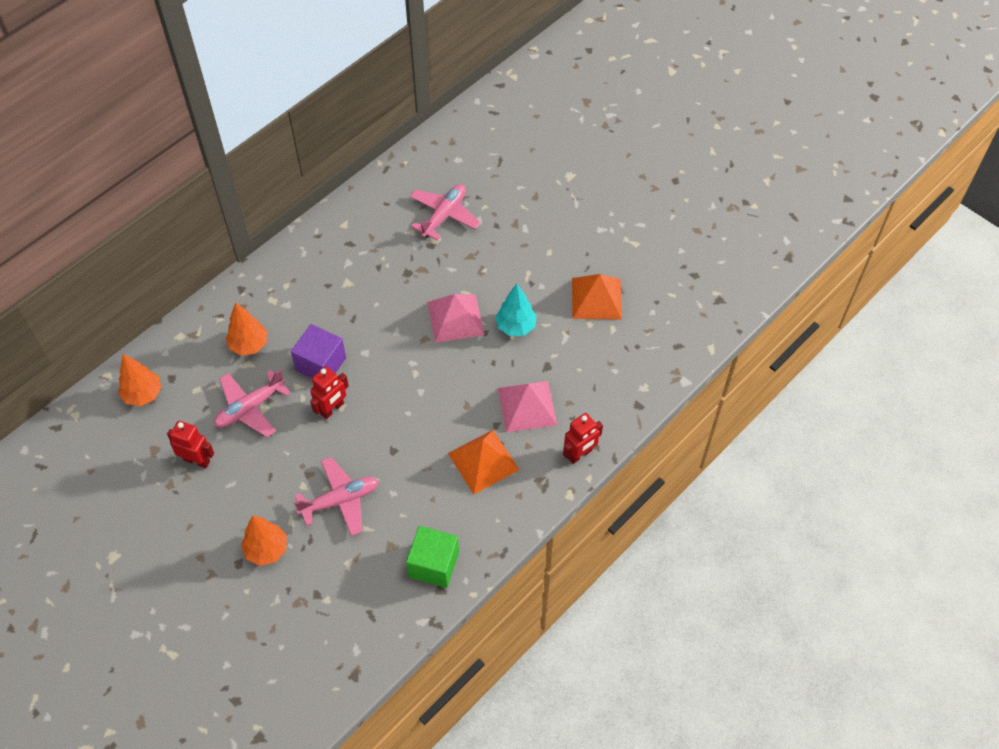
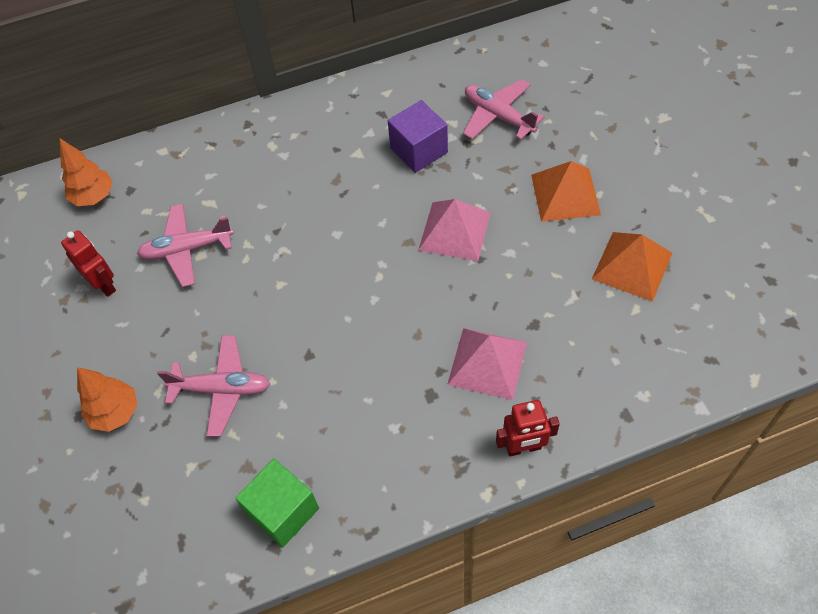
camera: 30 degrees right, 0 degrees up
orange tree [226,302,268,356] -> none
purple cube [291,324,346,378] -> purple cube moved to [388,100,448,173]
red robot [310,366,349,419] -> none
pink plane [410,184,481,241] -> pink plane turned 105 degrees counterclockwise [463,79,544,140]
orange pyramid [448,430,519,494] -> orange pyramid moved to [531,161,601,222]
turquoise tree [495,284,537,336] -> none

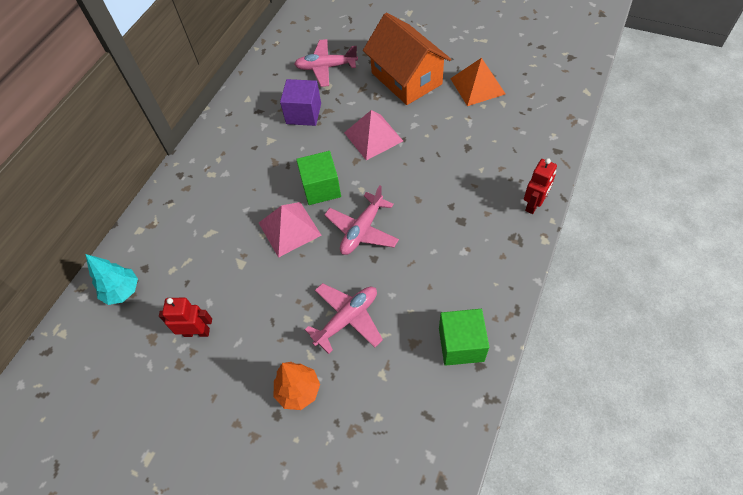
camera: 45 degrees left, 0 degrees up
orange tree [60,138,113,206] -> turquoise tree [85,254,138,305]
pink plane [137,204,234,287] -> pink plane moved to [324,185,399,255]
pink pyramid [447,328,527,400] -> pink pyramid moved to [259,202,321,258]
orange pyramid [531,161,601,222] -> orange house [363,13,451,105]
none -> green cube [296,151,341,205]

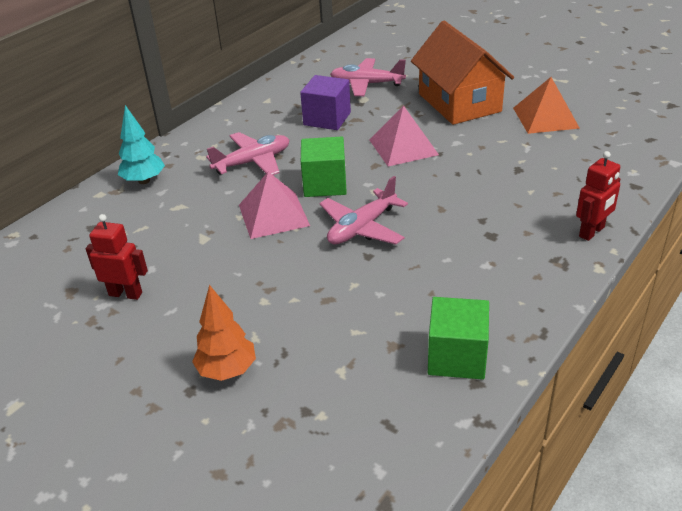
camera: 10 degrees right, 20 degrees down
turquoise tree [85,254,138,305] -> turquoise tree moved to [118,105,165,184]
pink plane [305,283,383,354] -> pink plane moved to [206,132,289,175]

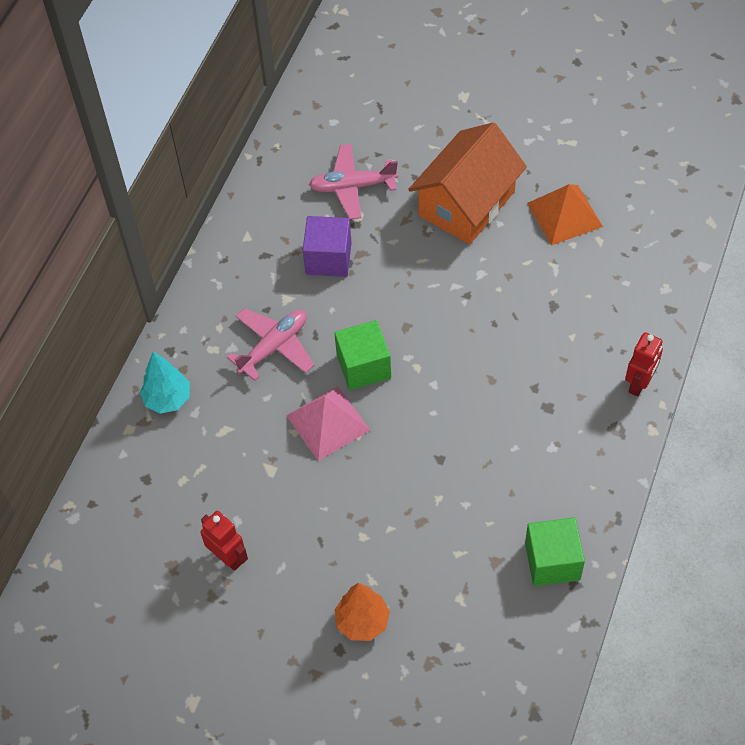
camera: 15 degrees left, 20 degrees up
red robot [86,214,148,300] -> red robot turned 45 degrees clockwise [200,511,248,571]
pink plane [319,176,408,245] -> none
pink pyramid [369,105,439,166] -> none
orange house [411,21,514,125] -> orange house turned 75 degrees clockwise [408,122,527,244]

